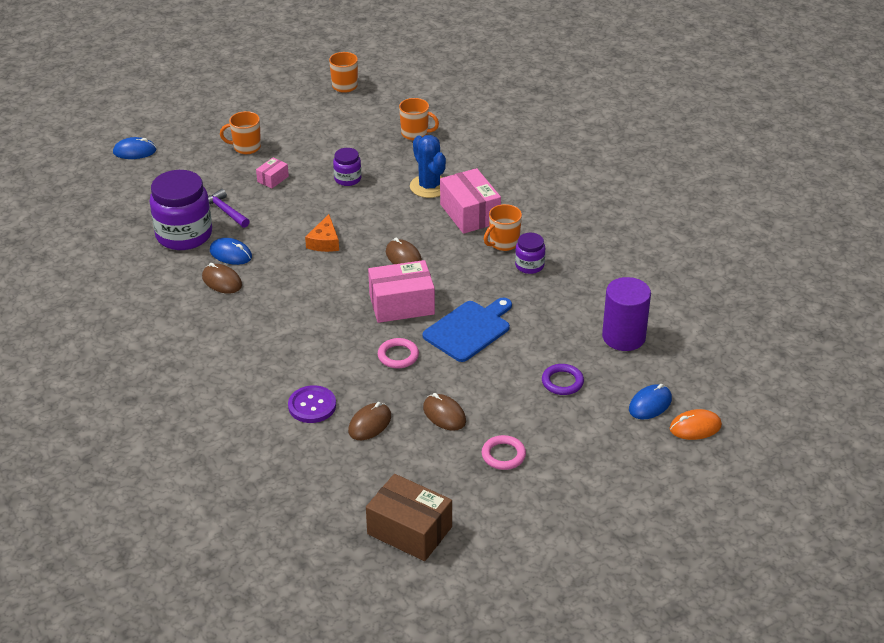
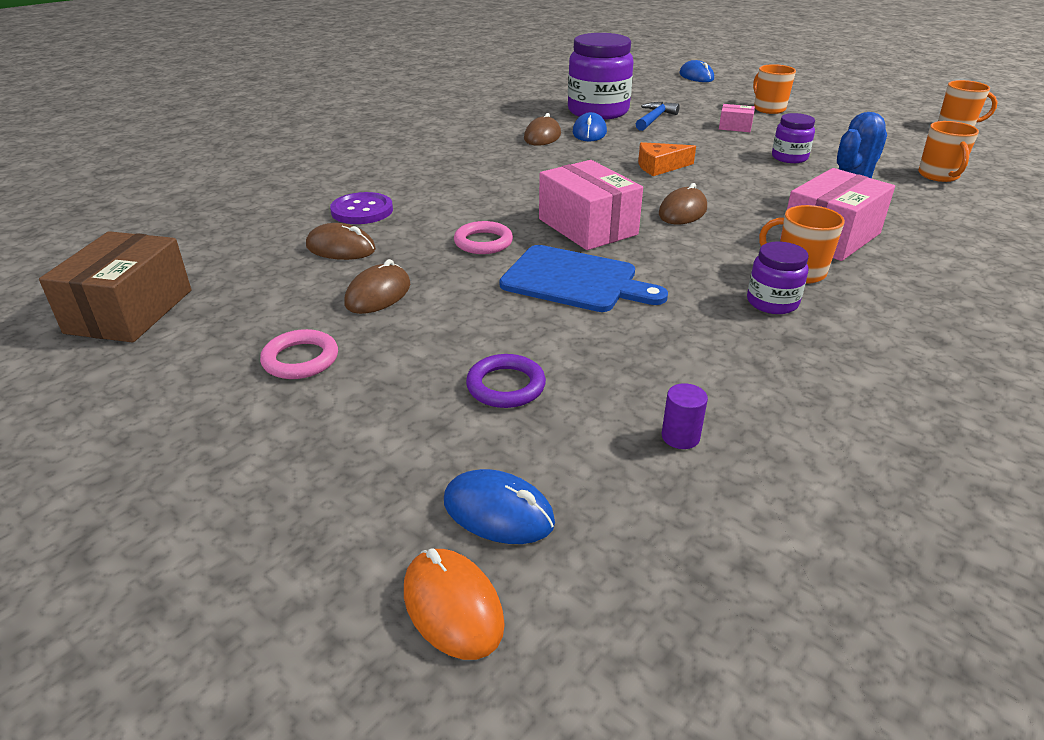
camera: 70 degrees right, 5 degrees down
purple hammer [208,189,250,228] -> blue hammer [636,102,680,131]
purple cylinder [602,277,651,351] -> purple cylinder [662,383,708,449], size x0.42

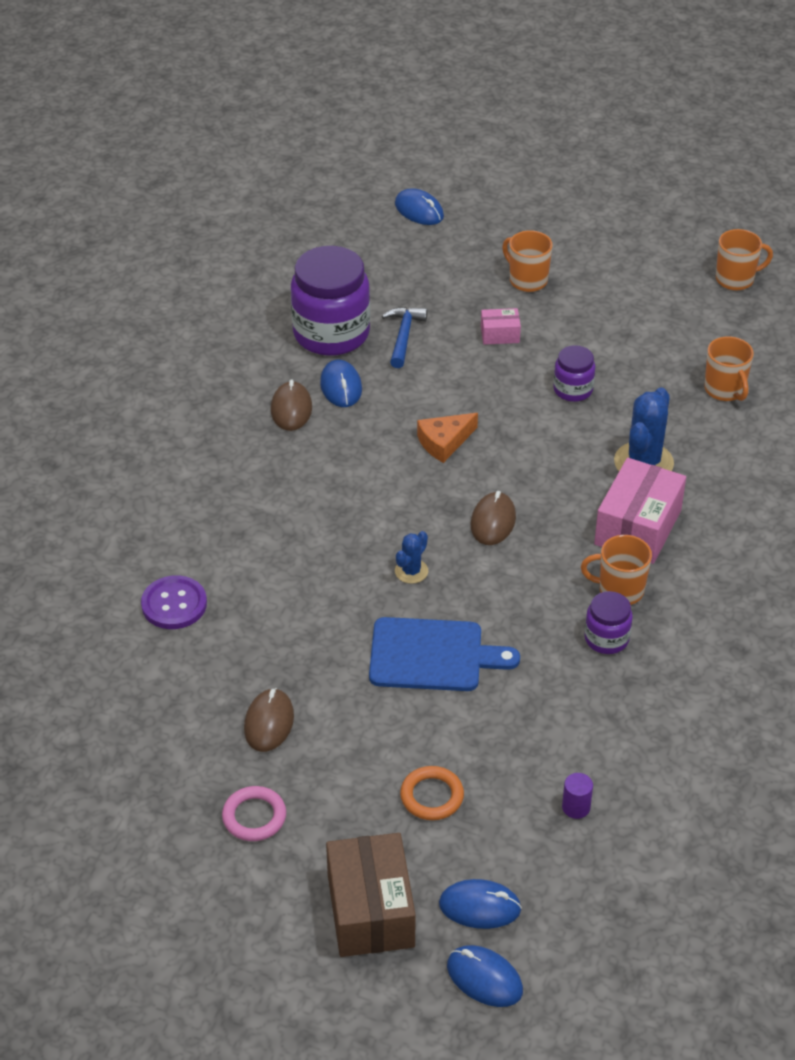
camera: 20 degrees left, 10 degrees up
brown box [39,231,191,343] -> brown box moved to [326,833,416,957]
brown mouse [306,223,376,260] -> none
orange mouse [404,549,505,660] -> blue mouse [447,945,523,1007]
pink ring [454,221,513,254] -> none
purple ring [466,354,546,408] -> orange ring [400,766,464,820]
pink box [539,160,643,250] -> blue cactus [395,531,428,584]

